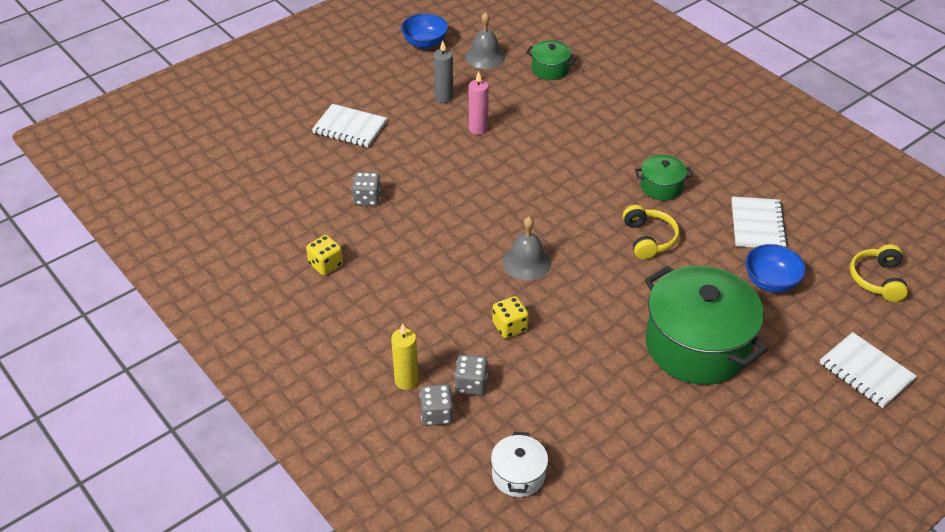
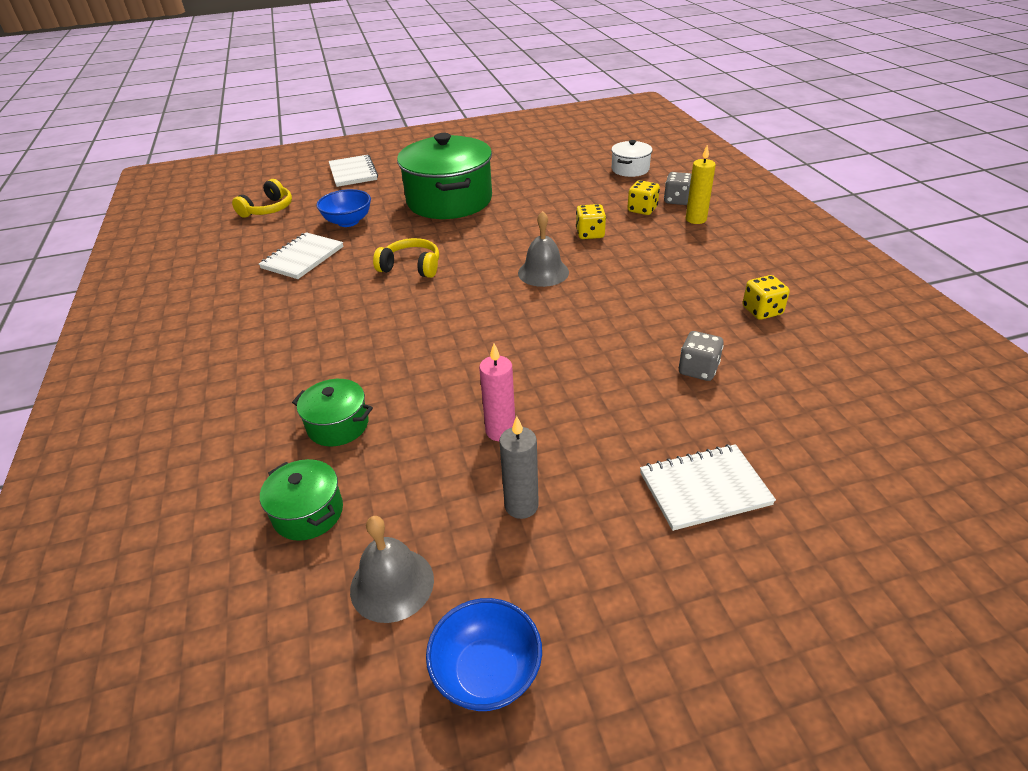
camera: 155 degrees left, 5 degrees down
white notebook [312,104,387,147] -> white notebook turned 60 degrees counterclockwise [640,444,776,531]
grey dice [454,355,488,395] -> yellow dice [627,180,660,215]
yellow headphones [623,205,680,259] -> yellow headphones turned 90 degrees clockwise [373,238,439,278]
green pot [635,155,693,200] -> green pot moved to [292,379,373,446]

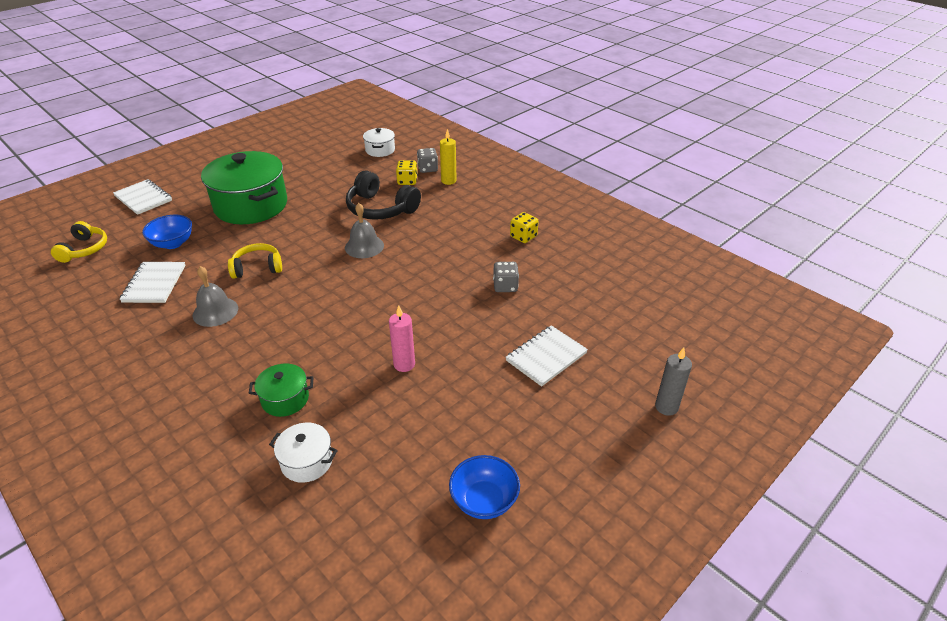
camera: 30 degrees left, 0 degrees up
green pot [260,459,343,541] -> white pot [269,423,338,483]
grey bell [350,516,434,623] -> grey bell moved to [193,266,238,327]
grey candle [499,416,539,519] -> grey candle moved to [655,348,692,416]
yellow dice [576,204,606,239] -> black headphones [346,170,421,220]

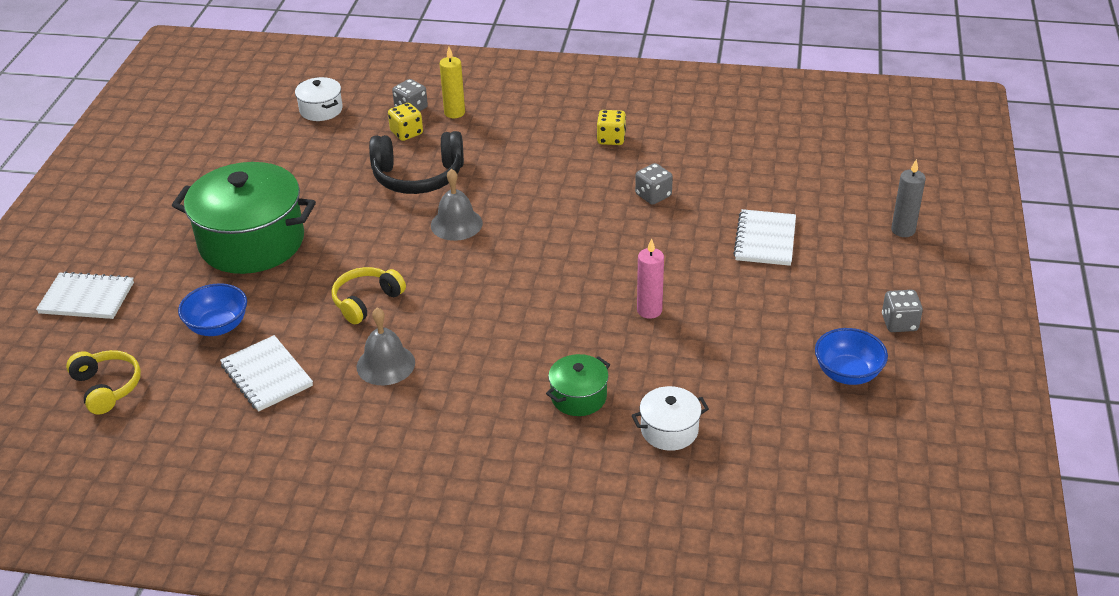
camera: 35 degrees left, 0 degrees up
none -> grey dice [882,290,923,332]

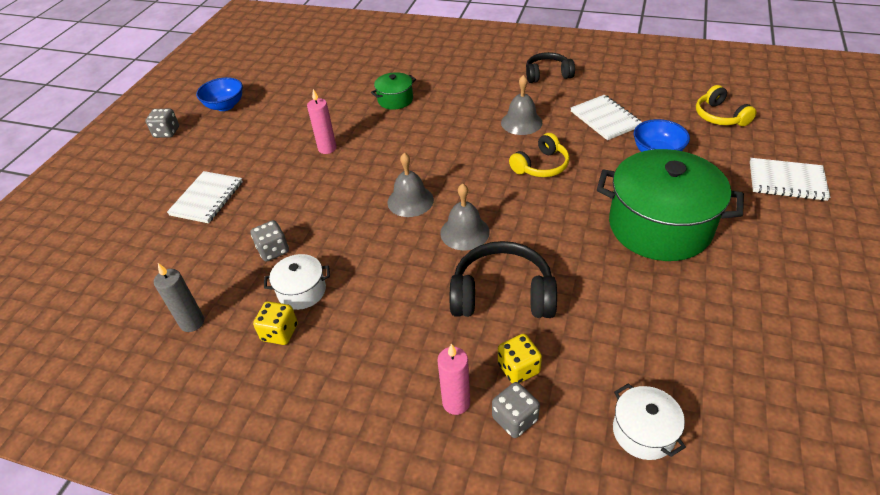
camera: 170 degrees left, 5 degrees up
yellow candle [440,46,465,118] -> pink candle [437,344,470,415]
white pot [632,386,709,451] -> white pot moved to [264,254,330,310]
grey candle [891,159,926,237] -> grey candle moved to [154,263,204,332]
none -> grey bell [387,153,434,217]
none -> black headphones [526,52,575,83]

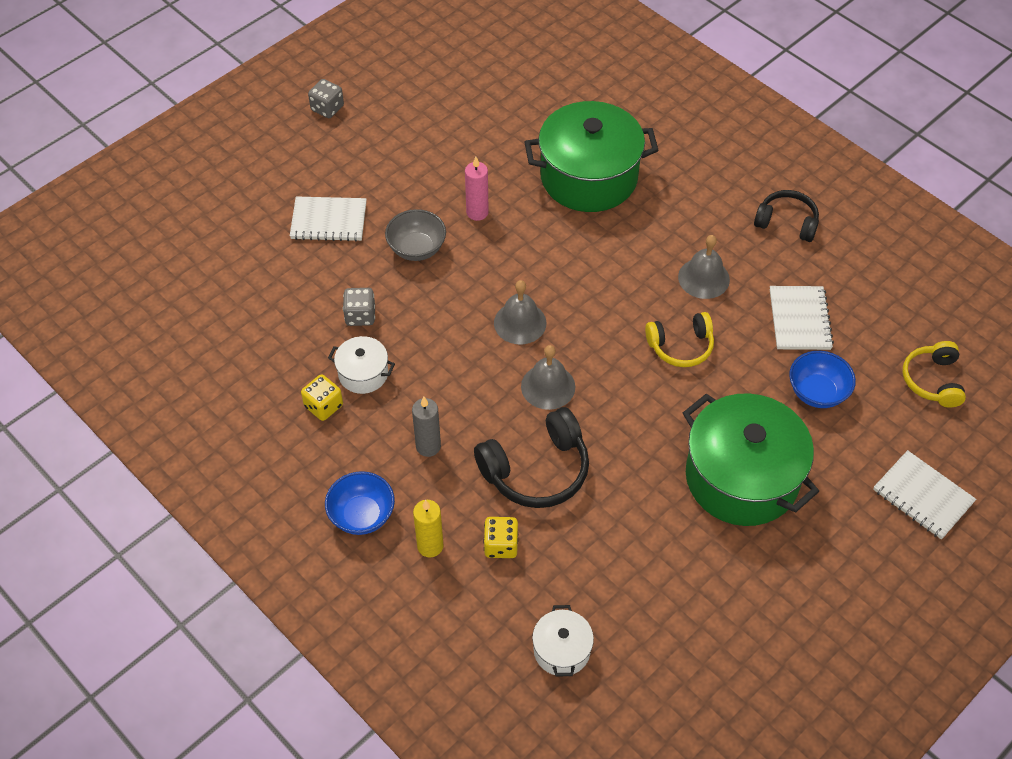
camera: 25 degrees right, 10 degrees up
grey candle [154,263,204,332] -> grey candle moved to [412,397,441,457]
white notebook [167,171,243,223] -> white notebook turned 45 degrees clockwise [290,196,367,242]
blue bowl [196,77,243,111] -> blue bowl moved to [325,471,395,535]
green pot [371,72,416,110] -> green pot [524,101,659,212], size x2.16
pink candle [437,344,470,415] -> yellow candle [413,500,443,558]
black headphones [450,241,557,318] -> black headphones turned 120 degrees clockwise [474,407,589,508]
grey dice [492,382,540,438] -> none
none -> grey bowl [385,209,446,261]

